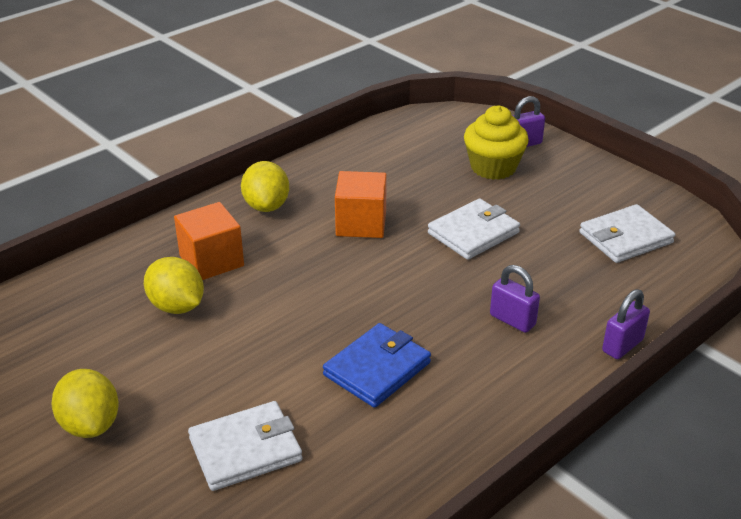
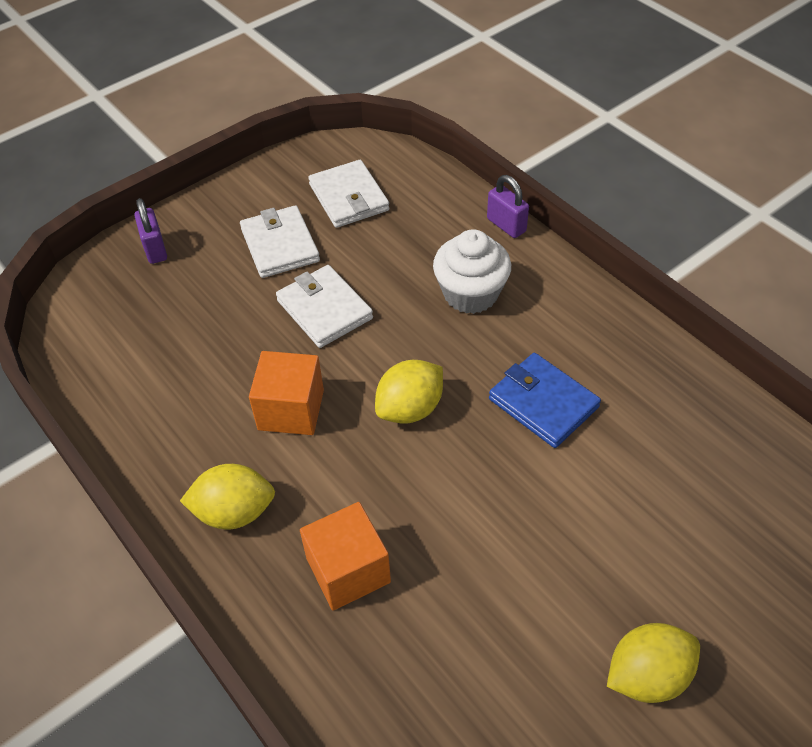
camera: 85 degrees left, 15 degrees up
yellow lemon [144,257,204,314] -> yellow lemon moved to [375,360,443,424]
white wallet [188,401,303,491] -> white wallet moved to [240,205,320,278]
yellow cupcake [464,106,529,180] -> none
purple padlock [490,265,540,333] -> white cupcake [433,229,511,314]

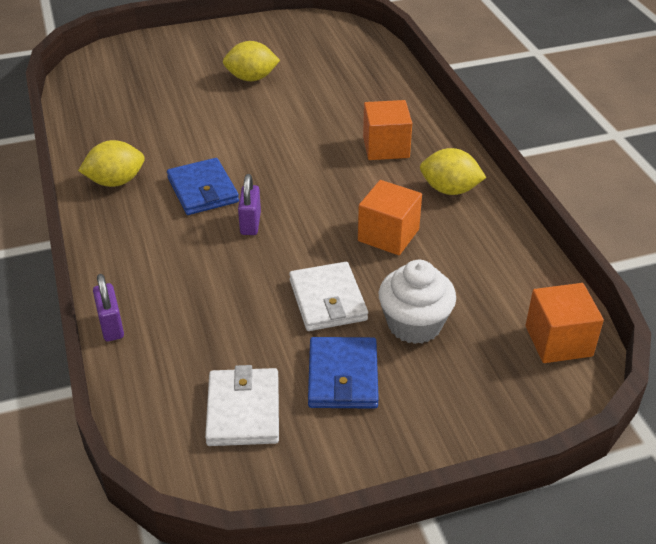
camera: 160 degrees left, 10 degrees down
purple padlock [134,198,167,264] -> purple padlock moved to [238,174,261,235]
white wallet [240,205,320,278] -> blue wallet [308,337,379,409]
yellow lemon [375,360,443,424] -> yellow lemon moved to [78,140,145,187]
white cupcake [433,229,511,314] -> white cupcake moved to [379,260,456,344]
none -> orange cube [526,283,604,363]

